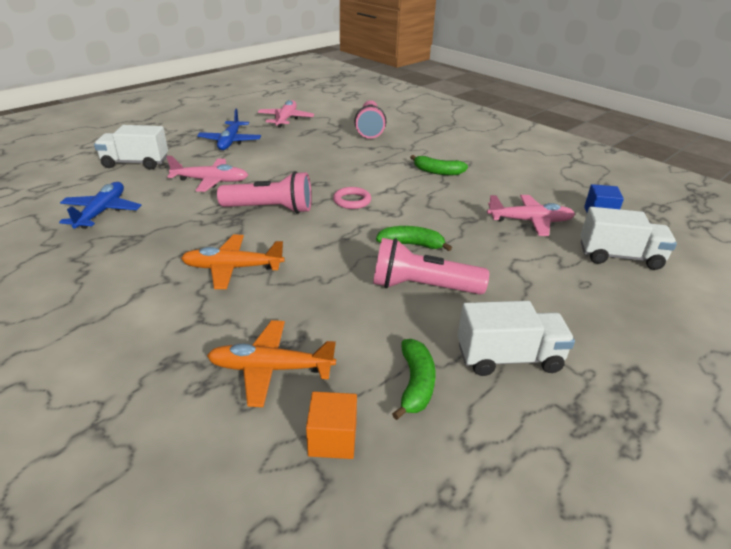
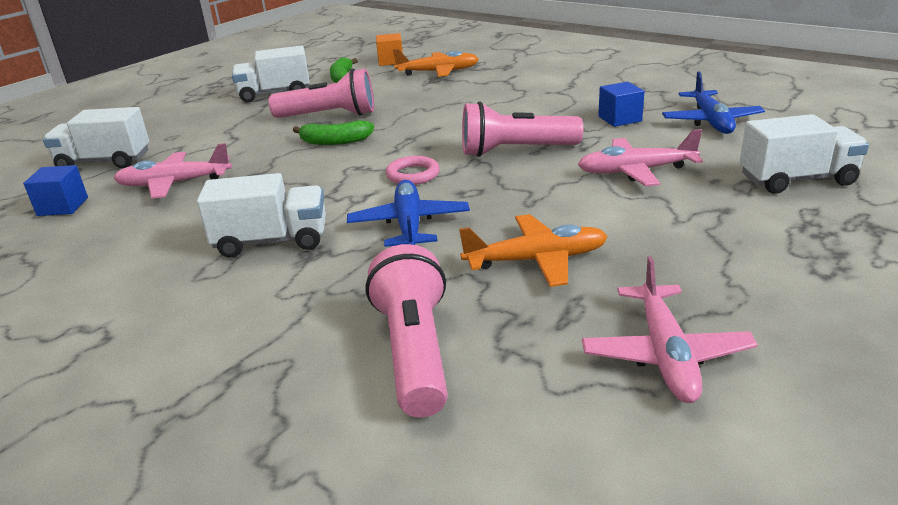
camera: 175 degrees right, 5 degrees down
orange plane [181,235,285,289] -> orange plane moved to [459,214,608,287]
blue plane [197,109,261,150] -> blue plane moved to [347,180,470,247]
green banana [410,155,468,175] -> white truck [197,173,326,258]
none -> blue cube [598,82,645,127]

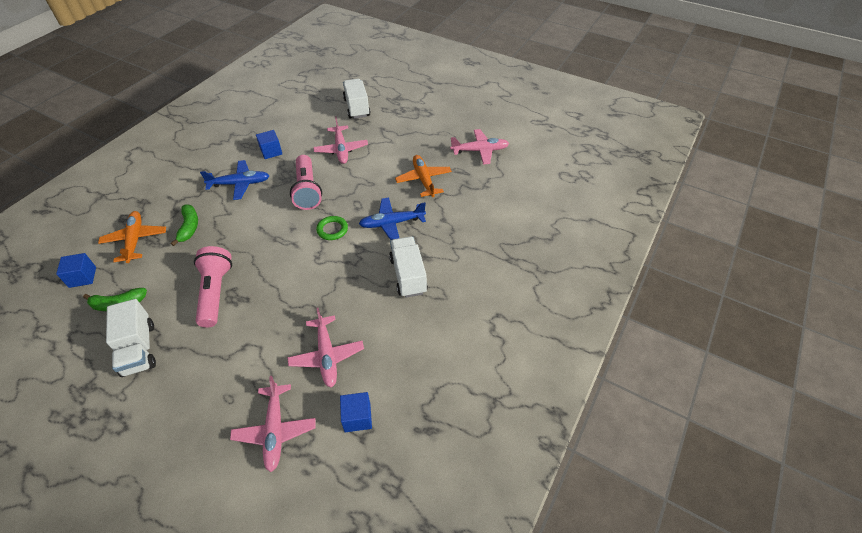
camera: 100 degrees left, 20 degrees up
white truck [43,107,149,169] -> pink plane [230,376,315,472]
green banana [293,120,374,145] -> green banana moved to [171,204,198,246]
pink flashlight [366,244,448,418] -> none
orange cube [376,33,403,66] -> blue cube [56,253,96,288]
pink ring [386,156,440,185] -> green ring [316,216,348,240]
blue plane [662,72,765,134] -> blue plane moved to [200,160,269,200]

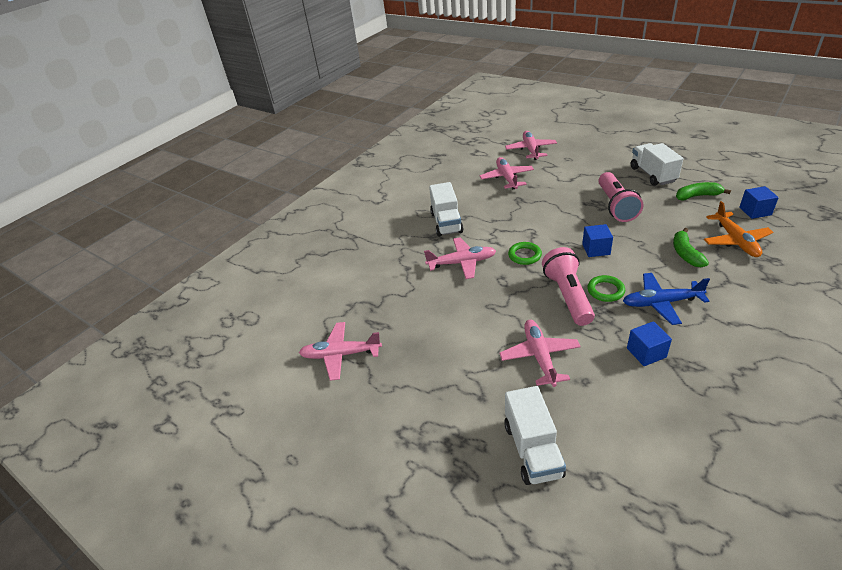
camera: 170 degrees left, 10 degrees down
blue cube [340,392,372,432] -> blue cube moved to [582,224,613,257]
blue plane [359,198,426,240] -> pink plane [424,237,496,279]
orange plane [395,155,452,197] -> none
none -> green ring [587,275,625,302]

